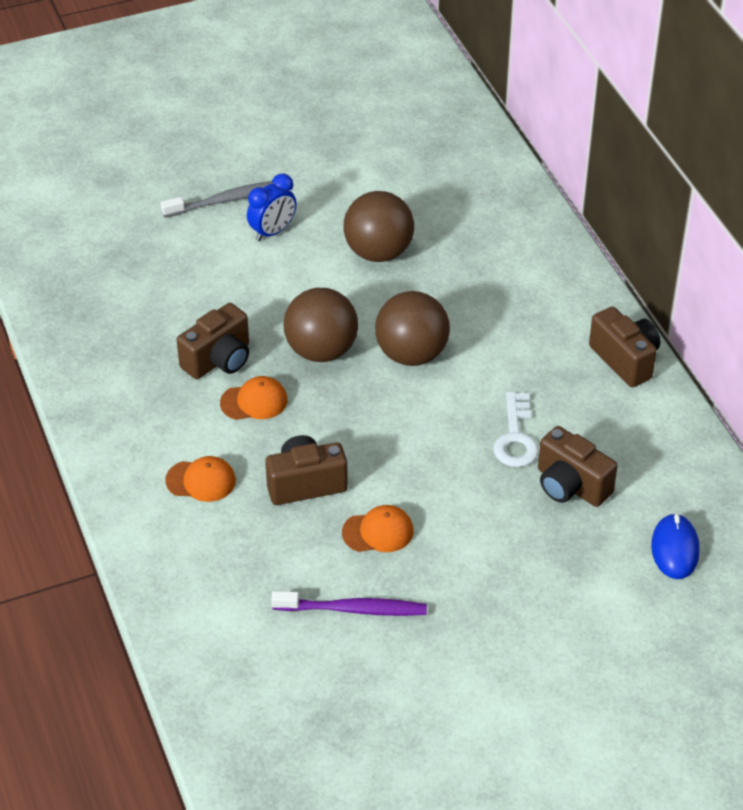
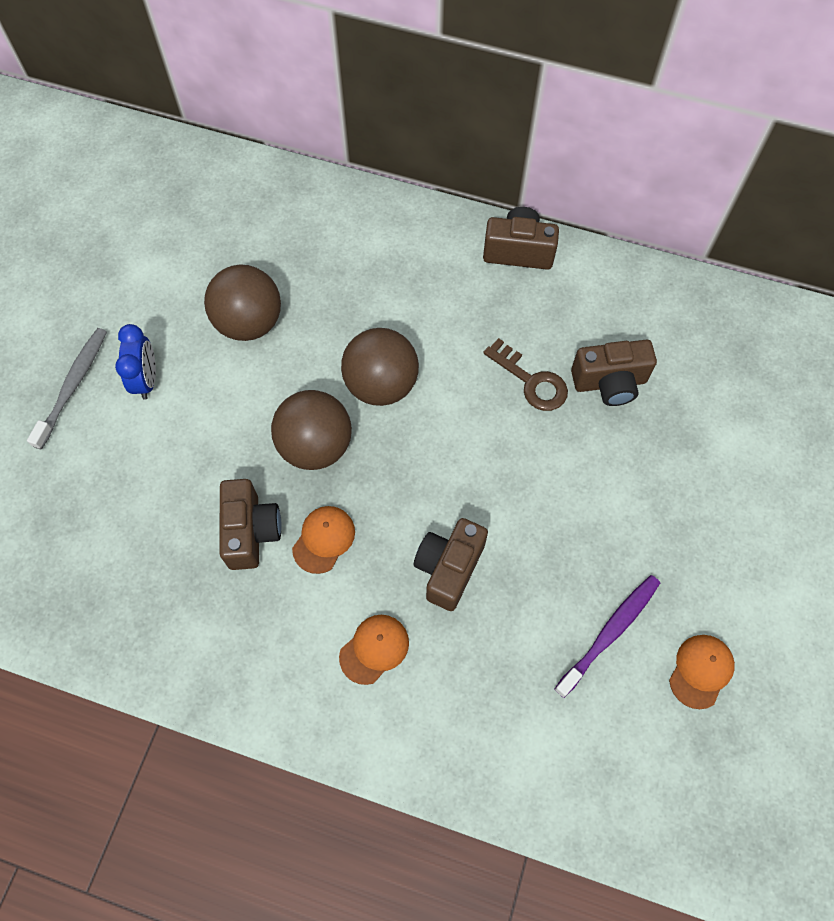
camera: 50 degrees left, 20 degrees up
orange cap [342,505,413,552] -> orange cap moved to [669,635,735,709]
white key [493,392,539,467] -> brown key [483,338,568,411]
blue mouse [651,513,700,579] -> none

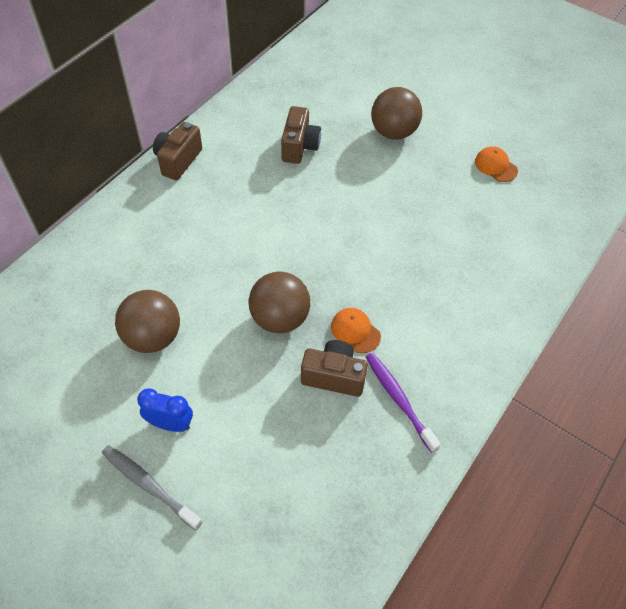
camera: 75 degrees left, 10 degrees down
orange cap [339,615,409,685] -> none
brown ball [341,328,419,406] -> brown ball moved to [371,87,422,140]
brown camera [413,518,488,611] -> none
brown key [483,338,568,411] -> none
purple toothbrush [554,575,660,698] -> purple toothbrush moved to [366,353,441,453]

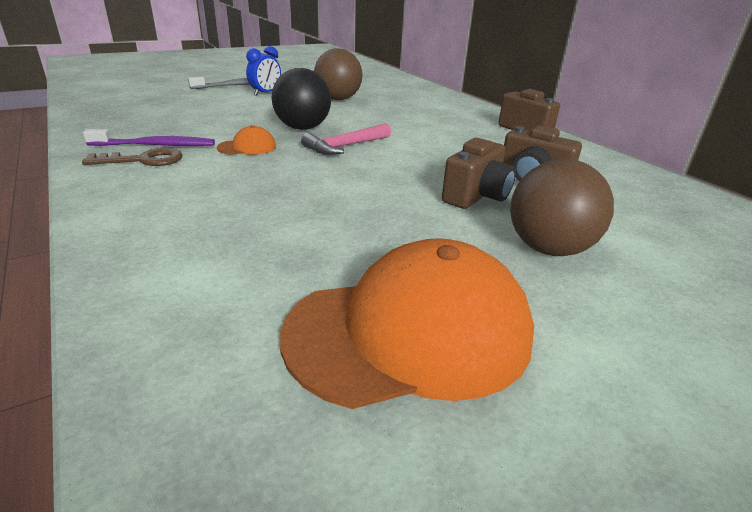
camera: 115 degrees right, 25 degrees down
brown ball [249,271,310,333] -> black ball [271,68,331,130]
brown camera [301,340,368,397] -> brown camera moved to [442,138,516,209]
orange cap [475,146,518,182] -> orange cap [280,238,534,409], size x2.33
none -> brown key [82,148,183,166]
none -> pink hammer [301,123,391,155]

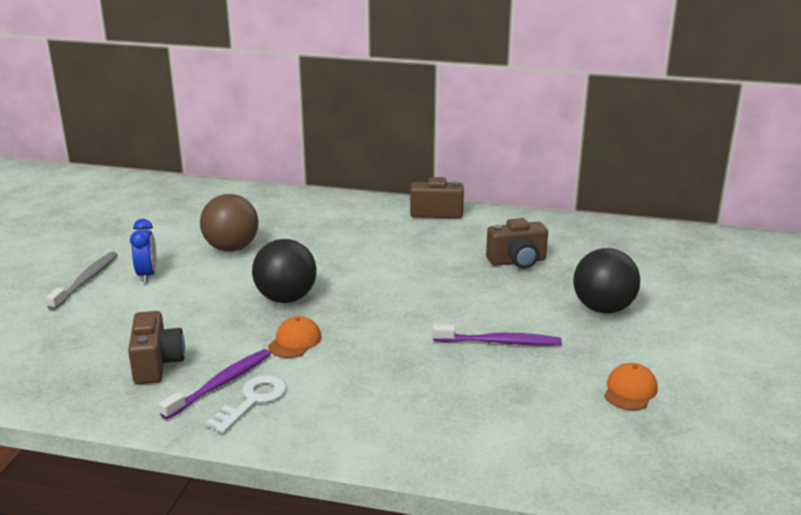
camera: 45 degrees left, 5 degrees down
brown key [82,148,183,166] -> white key [206,375,287,433]
orange cap [280,238,534,409] -> orange cap [604,363,658,410], size x0.43
pink hammer [301,123,391,155] -> none
brown camera [442,138,516,209] -> brown camera moved to [128,311,185,384]
brown ball [510,159,614,256] -> black ball [573,248,640,314]
none -> purple toothbrush [433,325,562,346]

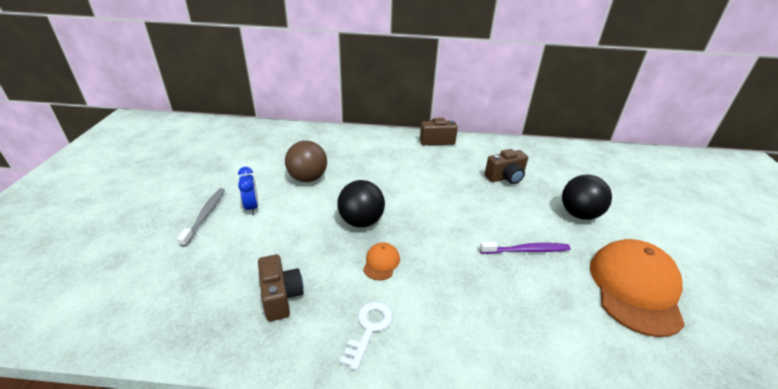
camera: 10 degrees left, 10 degrees up
purple toothbrush [159,349,271,419] -> none
orange cap [604,363,658,410] -> orange cap [590,239,685,337], size x2.33

